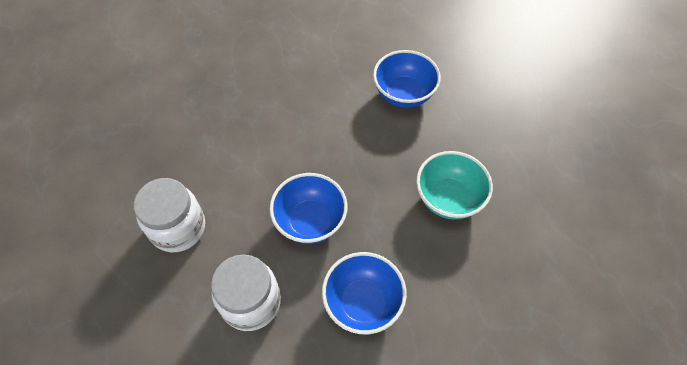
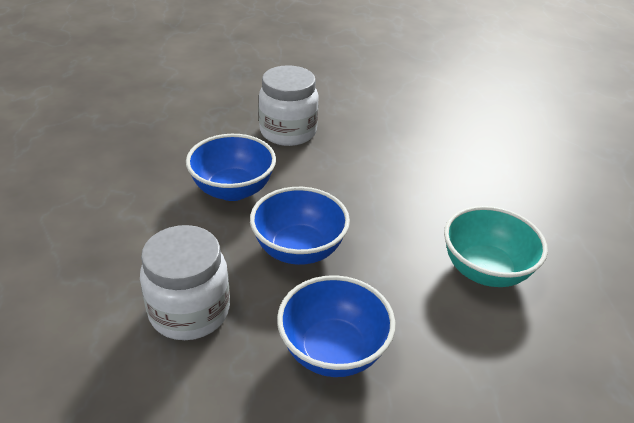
camera: 15 degrees right, 20 degrees down
white jar [134,178,205,252] -> white jar moved to [258,65,319,146]
blue bowl [373,50,441,108] -> blue bowl moved to [186,134,276,201]

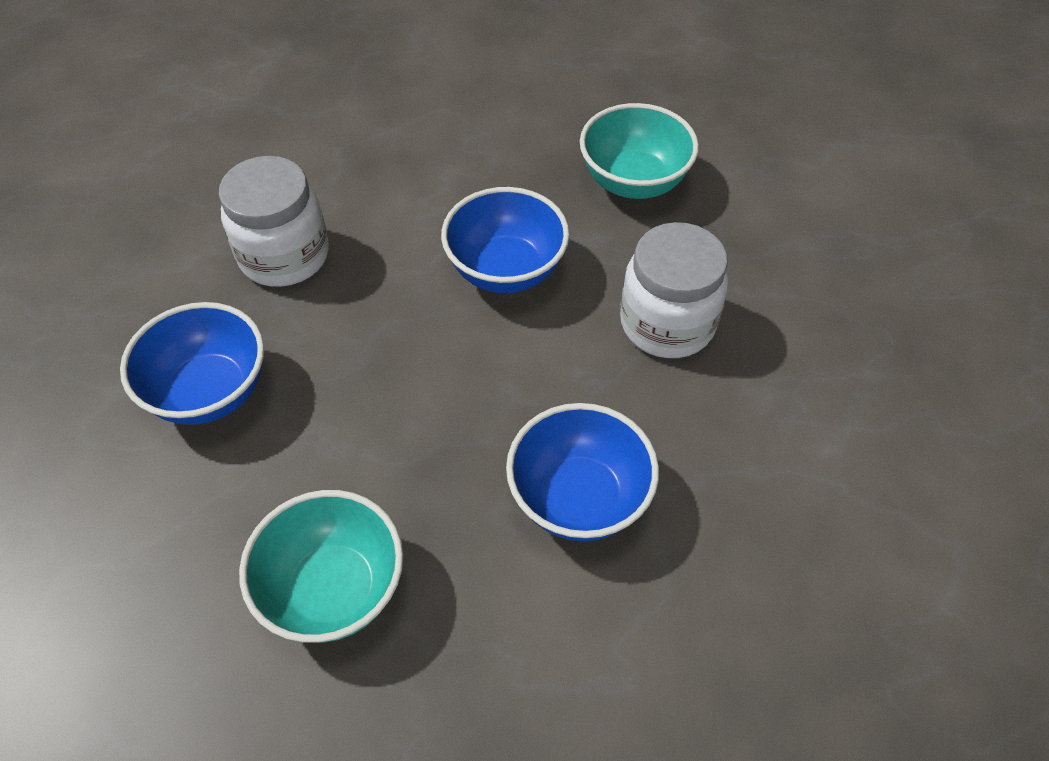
camera: 90 degrees right, 15 degrees up
blue bowl [250,187,350,265] -> blue bowl moved to [506,403,659,541]
none -> turquoise bowl [580,103,699,199]

